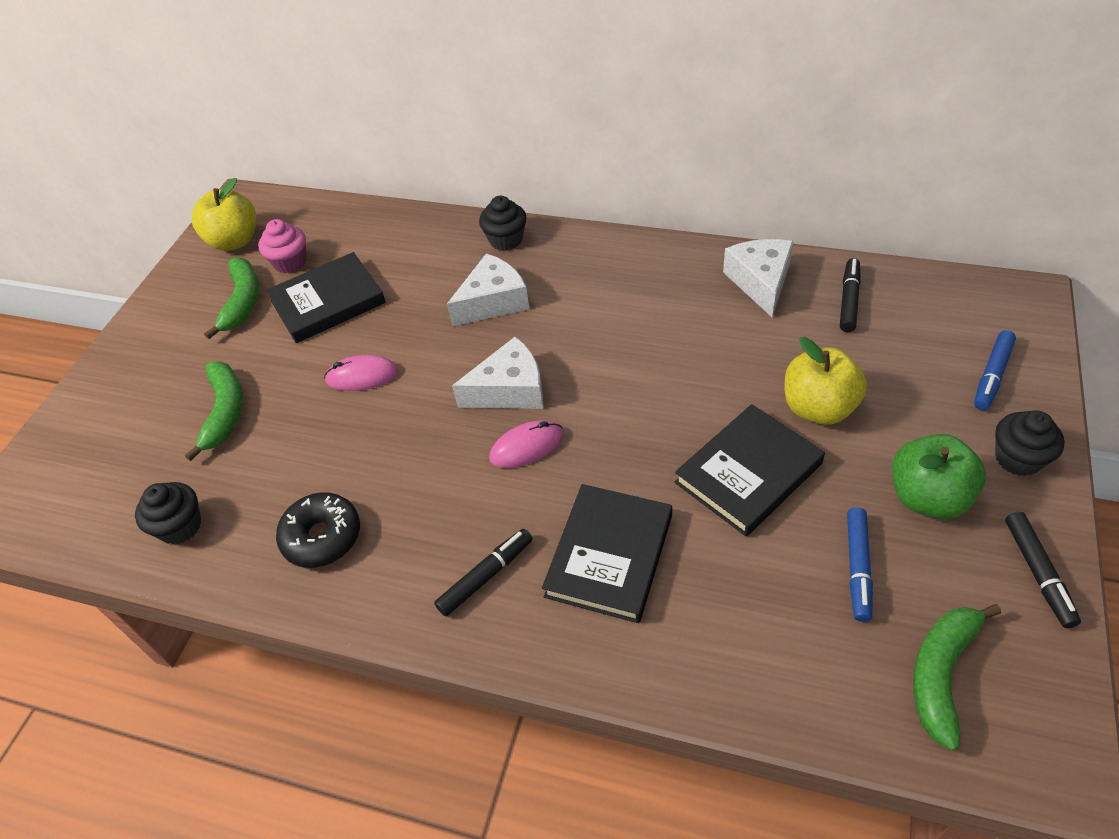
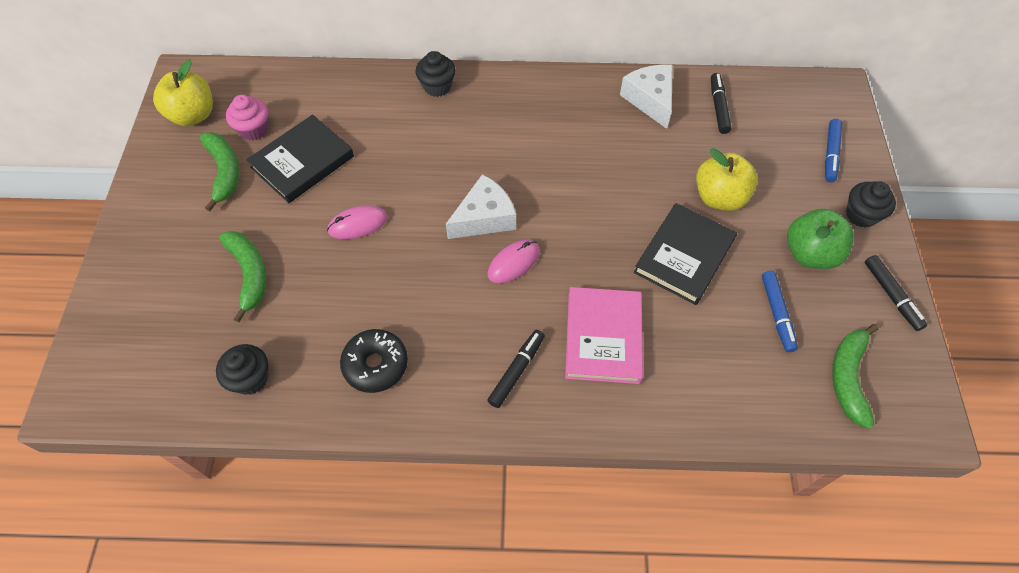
camera: 20 degrees left, 10 degrees up
white cheese [447,253,529,326] -> none
black book [542,484,672,623] -> pink book [565,287,643,384]

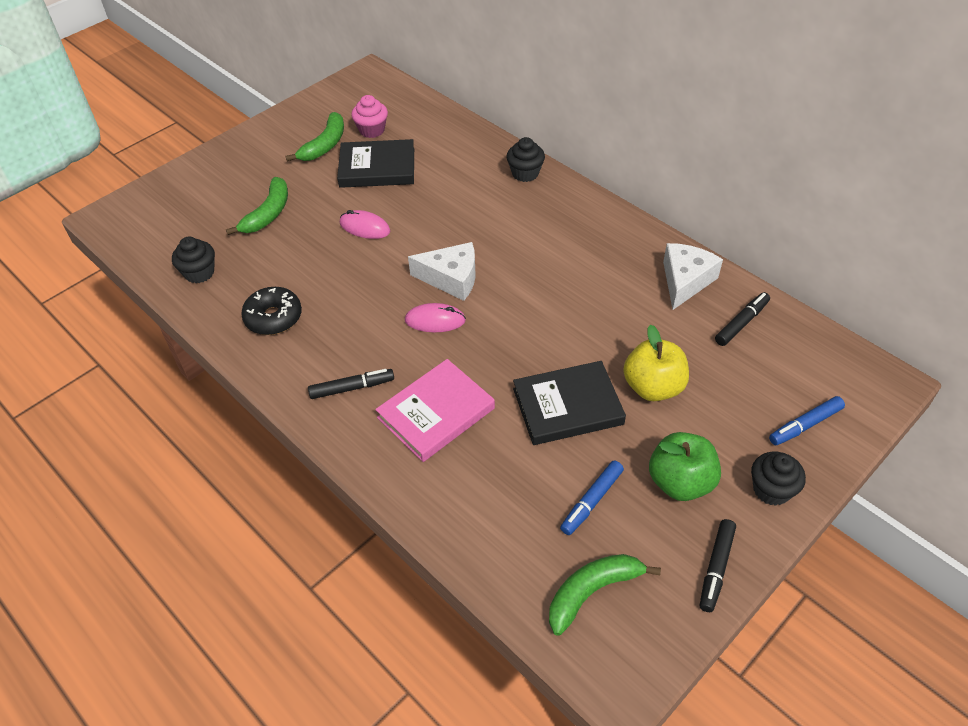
camera: 45 degrees right, 10 degrees down
yellow apple [153,60,213,126] -> none

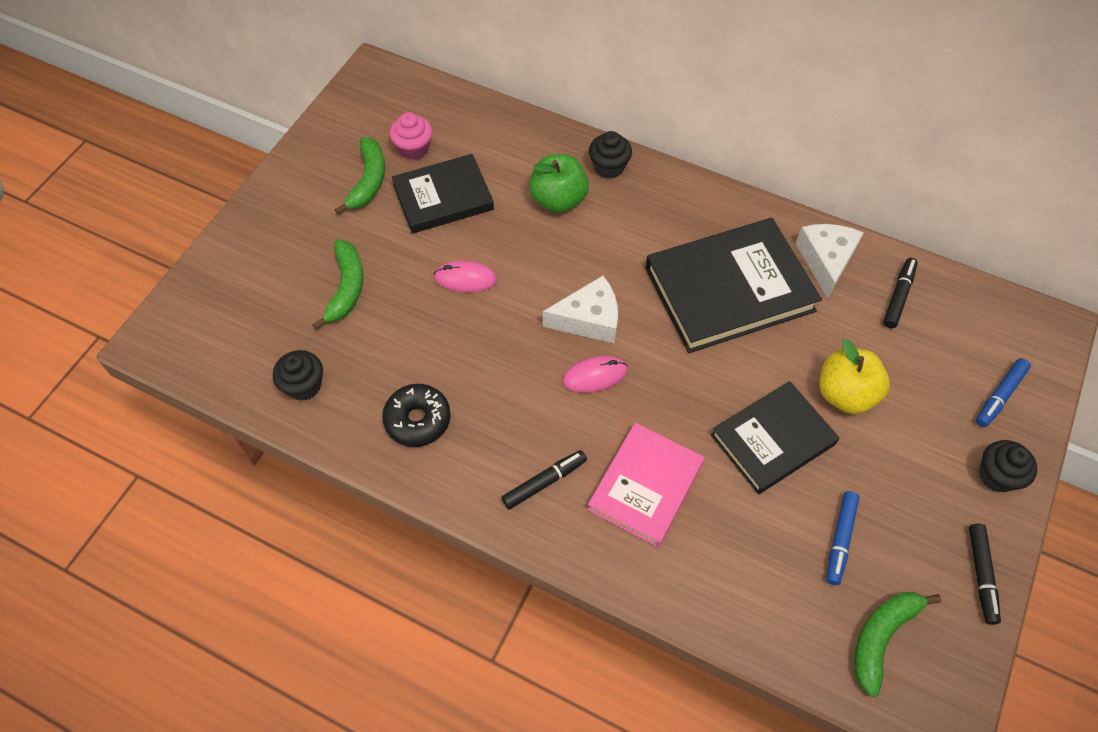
camera: 20 degrees left, 10 degrees up
green apple [649,432,721,501] -> green apple moved to [529,154,589,213]
none -> black book [645,218,822,353]

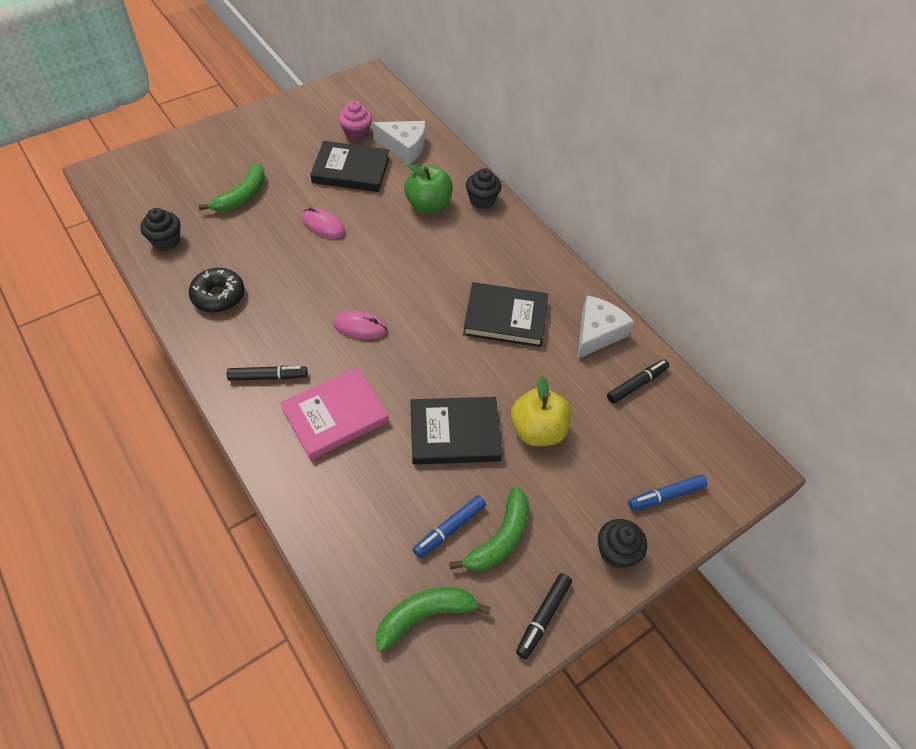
camera: 25 degrees right, 5 degrees down
green banana [335,137,385,215] -> green banana moved to [449,487,529,572]
white cheese [543,276,618,343] -> white cheese moved to [372,121,425,164]
black book [645,218,822,353] -> black book [463,282,548,347], size x0.65

